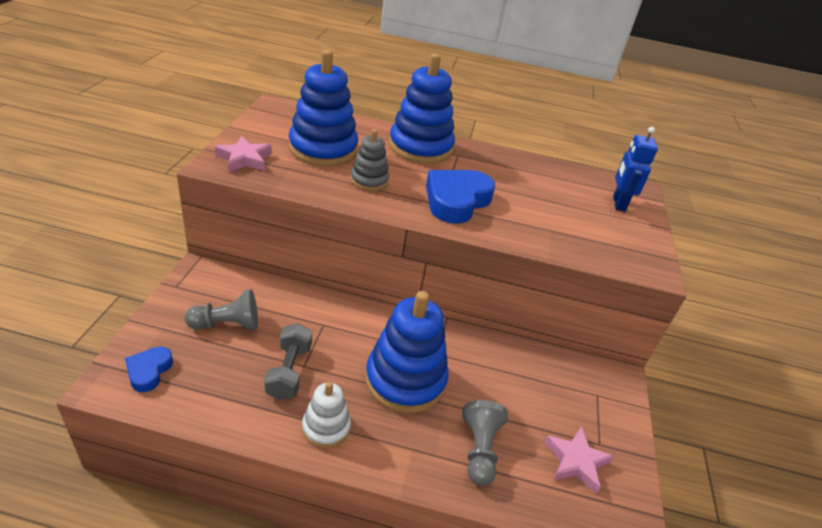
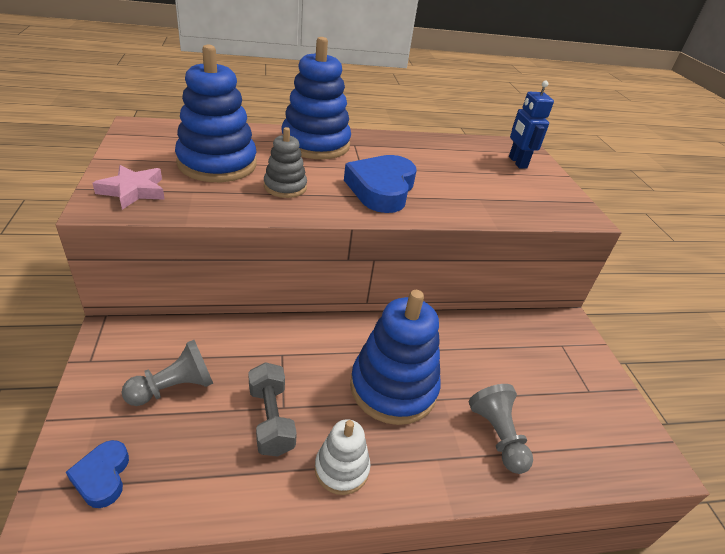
camera: 20 degrees left, 0 degrees up
pink star [544,426,614,494] -> none

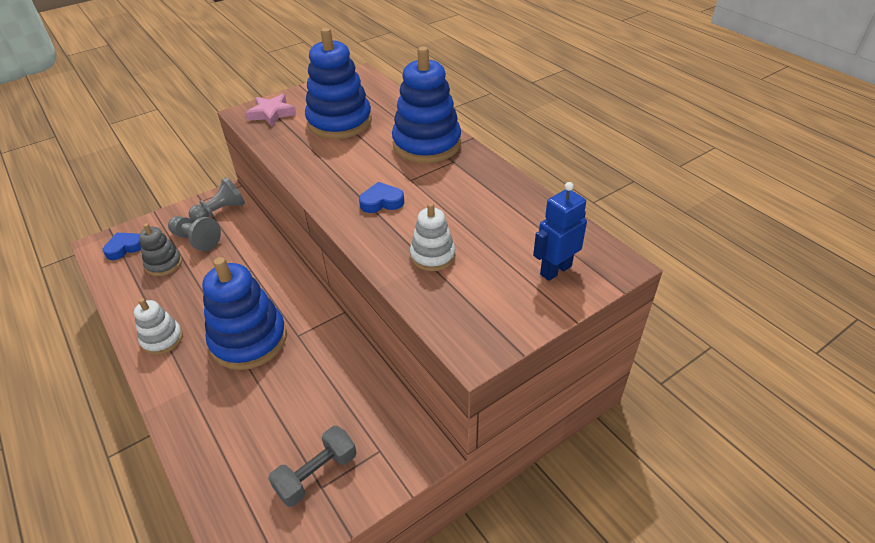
camera: 70 degrees right, 5 degrees up
grey dumbbell [248,362,297,457] -> grey dumbbell moved to [268,426,357,507]
grey stacking toy [264,127,307,198] -> grey stacking toy moved to [139,223,182,276]
blue heart [344,155,417,213] -> blue heart [359,182,404,213], size x0.53
grey pawn [469,384,533,474] -> grey pawn moved to [189,177,245,222]
none -> white stacking toy [410,203,455,271]

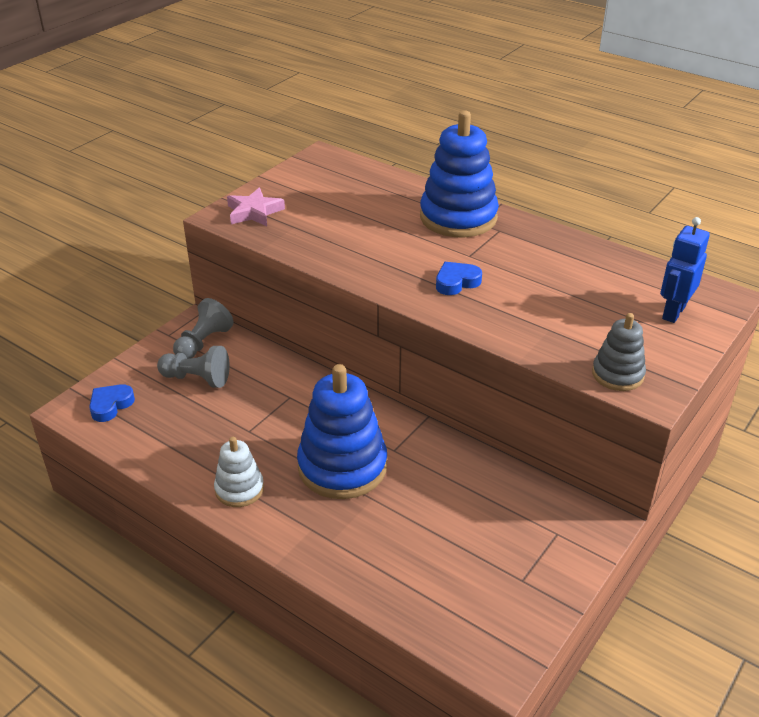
camera: 20 degrees left, 5 degrees down
grey stacking toy [139,223,182,276] -> grey stacking toy moved to [592,313,646,391]
grey dumbbell [268,426,357,507] -> none
blue stacking toy [305,28,372,139] -> none
white stacking toy [410,203,455,271] -> none

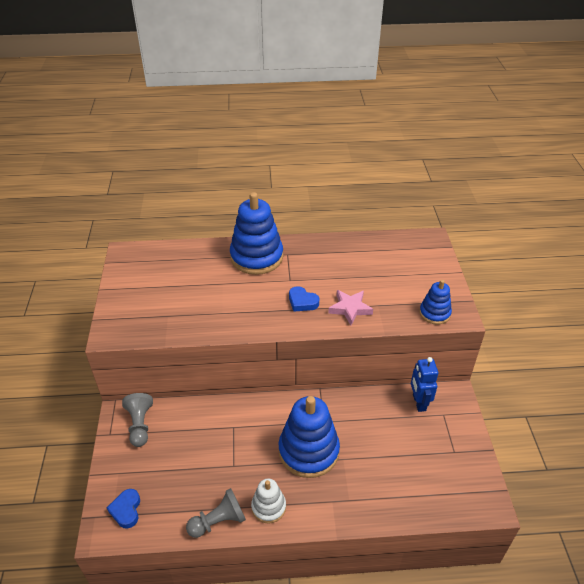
camera: 40 degrees left, 5 degrees up
grey pawn [157,346,230,388] -> grey pawn moved to [186,488,246,538]
pink star [227,188,285,226] -> pink star moved to [328,290,373,325]
blue heart [436,262,482,295] -> blue heart turned 75 degrees counterclockwise [289,286,319,312]
grey stacking toy [592,313,646,391] -> blue stacking toy [419,280,452,325]
blue robot [660,217,710,323] -> blue robot moved to [411,357,438,412]

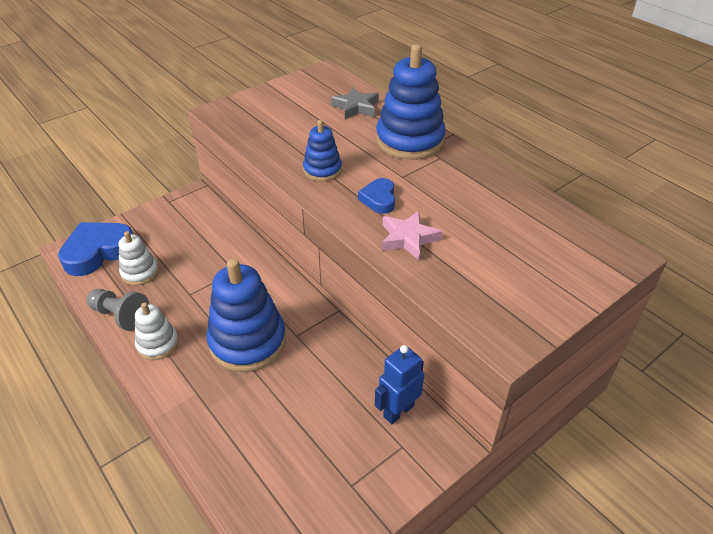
camera: 55 degrees right, 0 degrees up
blue heart [107,489,140,529] -> blue heart [58,222,133,276], size x1.87
grey pawn [122,393,153,447] -> none
blue stacking toy [419,280,452,325] -> blue stacking toy moved to [303,120,342,181]
none -> white stacking toy [119,231,159,286]
none -> grey star [331,87,379,119]

